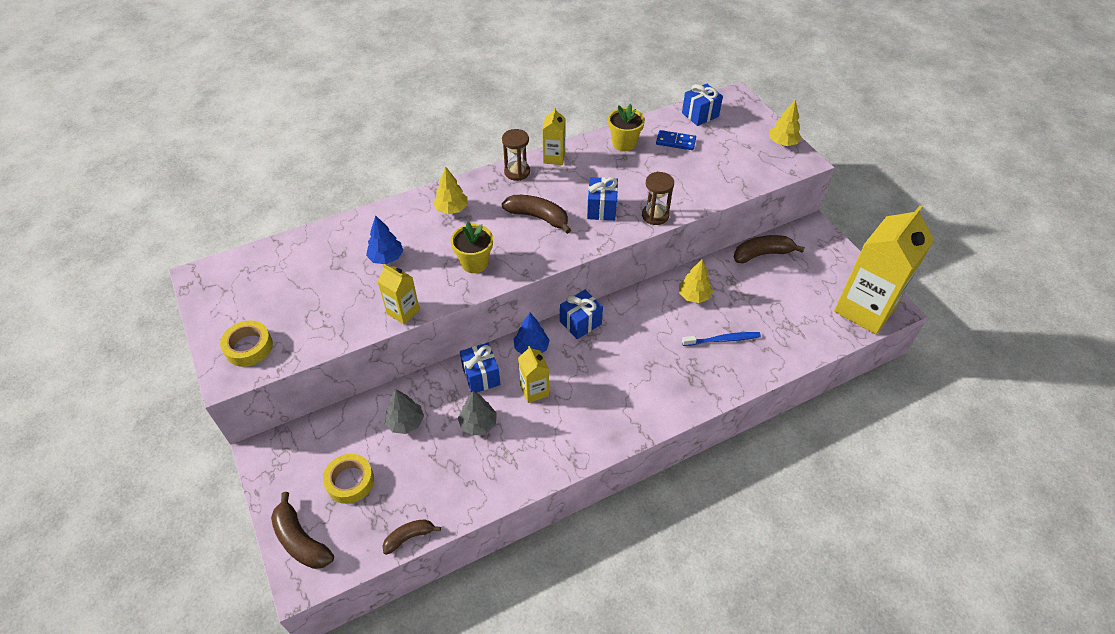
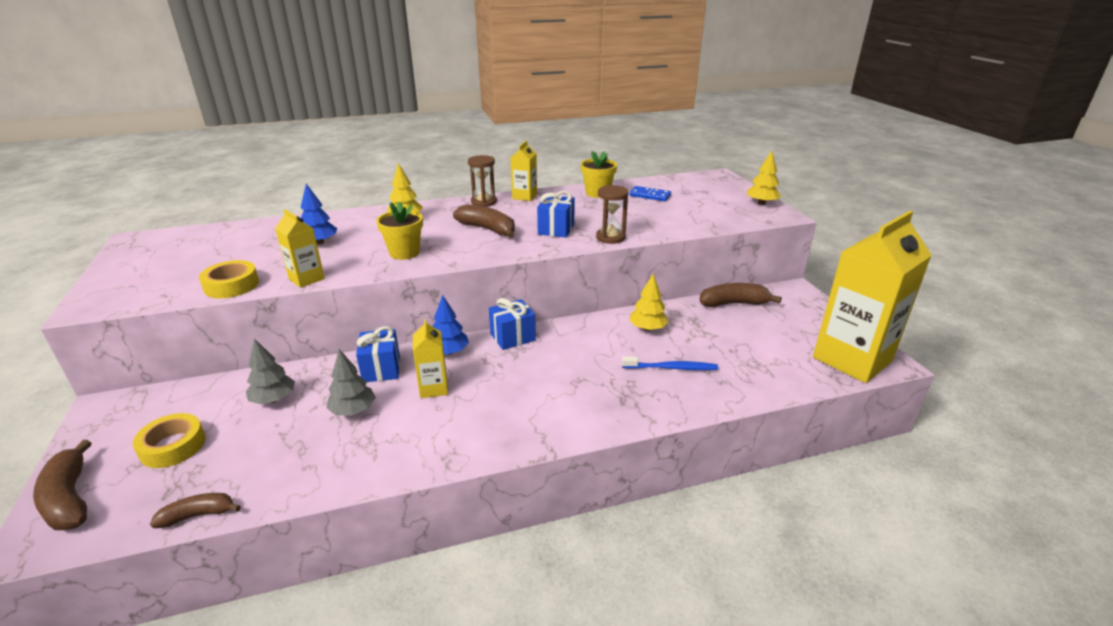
camera: 10 degrees right, 20 degrees down
yellow tape [220,320,273,367] -> yellow tape moved to [199,260,259,298]
blue gift [682,84,723,126] -> none

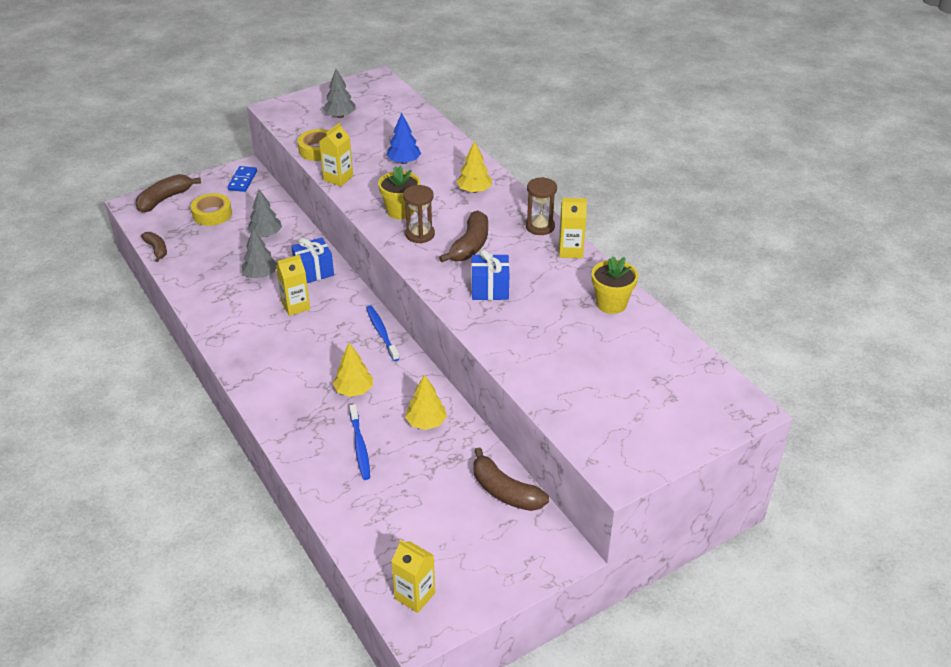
camera: 75 degrees right, 10 degrees up
blue tree [432,295,469,355] -> none
blue gift [489,298,536,350] -> blue toothbrush [366,305,399,361]
brown hourglass [596,185,629,244] -> brown hourglass moved to [403,185,435,243]
blue domino [629,186,671,201] -> blue domino moved to [227,166,257,192]
brown banana [700,283,782,307] -> brown banana turned 150 degrees clockwise [473,447,549,511]
yellow tree [747,151,781,205] -> yellow tree moved to [333,343,373,397]
yellow carton [813,211,932,383] -> yellow carton [391,540,435,613], size x0.46
none -> grey tree [323,69,356,118]

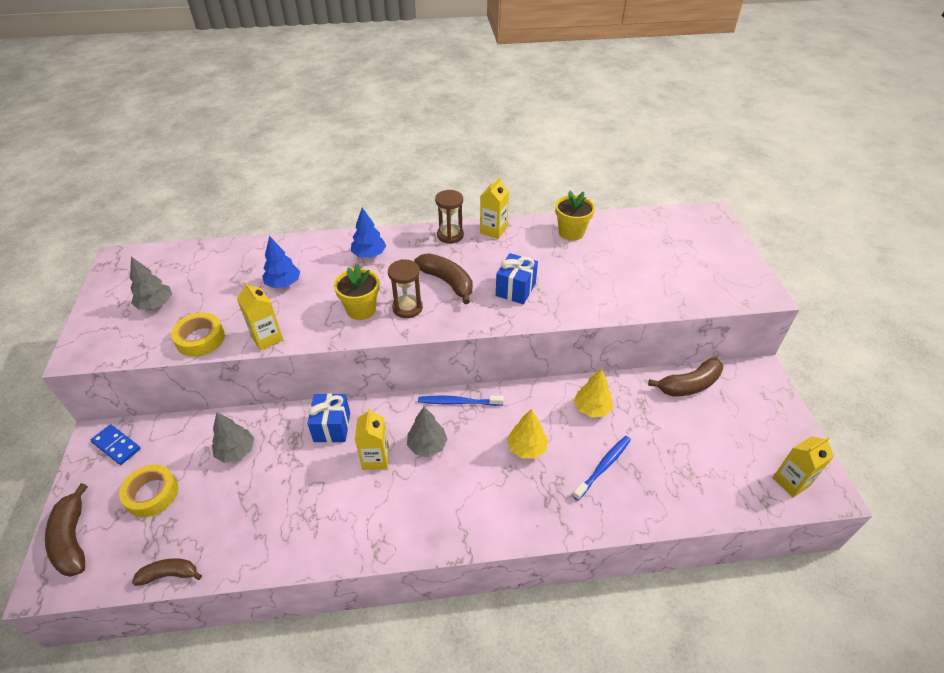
camera: 65 degrees left, 5 degrees up
grey tree [242,229,278,278] -> grey tree moved to [407,407,448,457]
blue toothbrush [349,404,370,480] -> blue toothbrush turned 60 degrees counterclockwise [573,436,631,500]
yellow tree [456,141,492,193] -> blue tree [351,207,386,258]

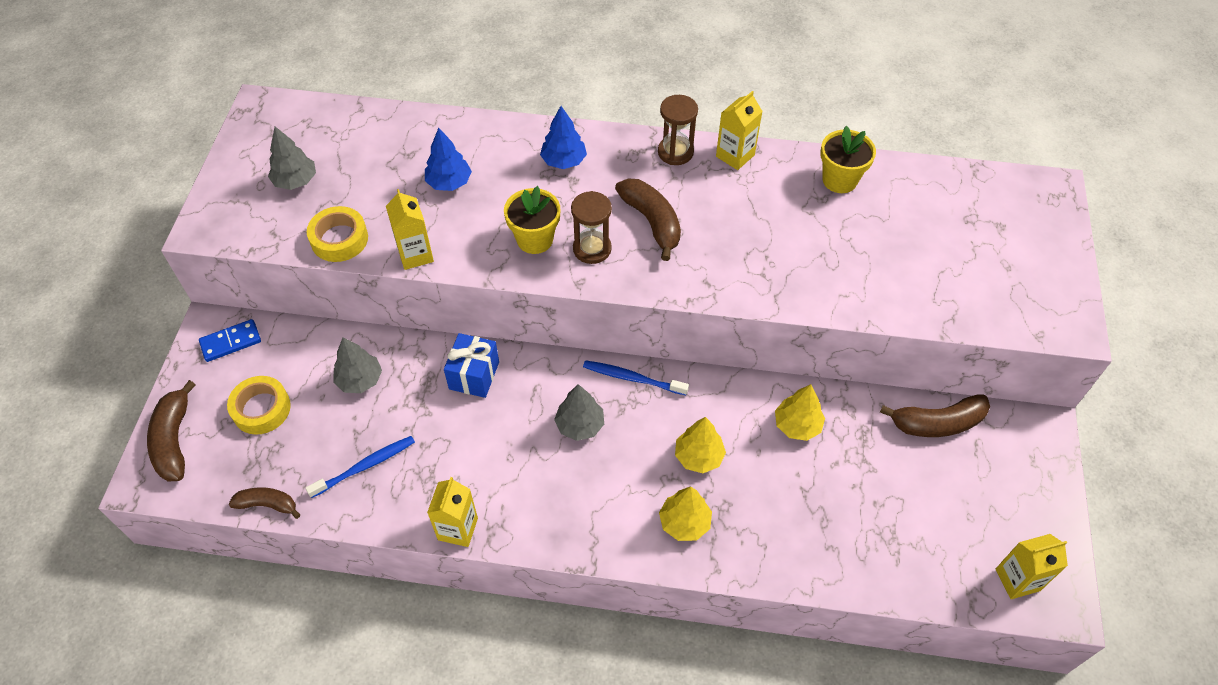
camera: 15 degrees right, 10 degrees up
blue domino [91,424,141,465] -> blue domino turned 75 degrees counterclockwise [199,319,261,362]
yellow carton [355,408,389,470] -> yellow carton moved to [427,477,478,547]
blue gift [496,253,538,305] -> none
blue toothbrush [573,436,631,500] -> blue toothbrush moved to [305,436,415,498]
none -> yellow tree [659,486,712,541]

